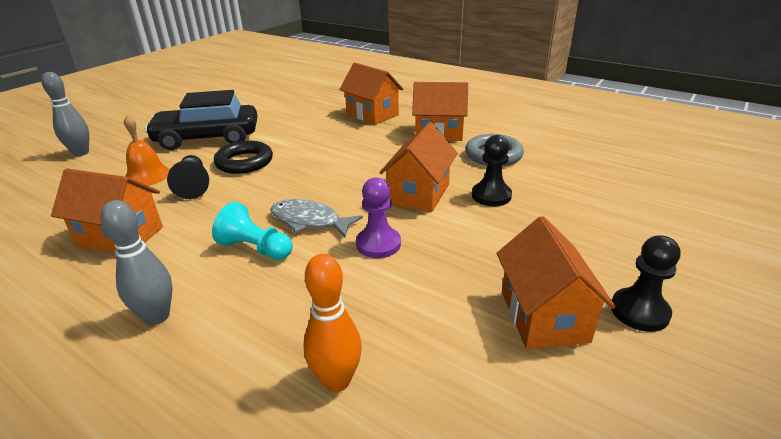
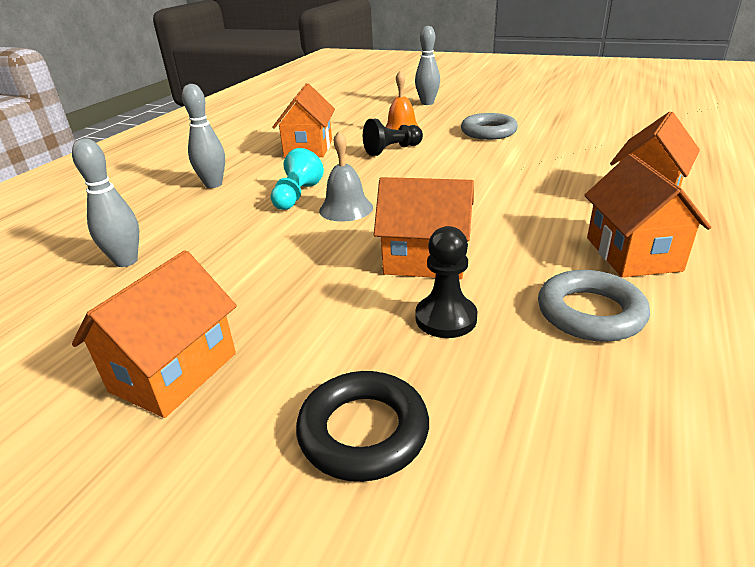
camera: 80 degrees right, 0 degrees up
black car [144,90,257,150] -> grey ring [461,113,518,140]
black ring [214,141,273,174] -> black ring moved to [296,371,429,482]
grey fish [270,199,363,237] -> grey bell [319,131,373,222]
orange bowling pin [304,254,362,392] -> grey bowling pin [72,138,139,267]
purple pawn [356,177,401,258] -> none
orange house [497,216,616,349] -> orange house turned 45 degrees counterclockwise [72,250,237,418]
black pawn [611,235,680,332] -> none

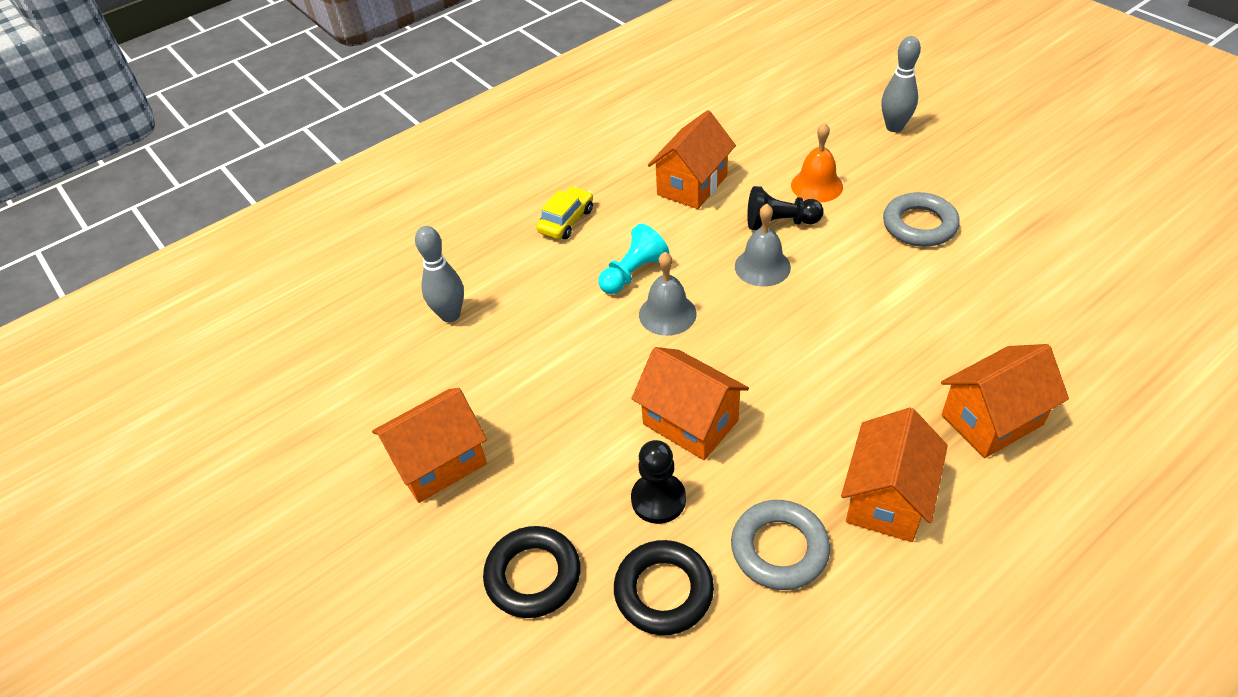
camera: 30 degrees right, 15 degrees up
grey bowling pin [182,84,225,188] -> yellow car [536,186,593,239]
none -> black ring [614,540,714,635]
none -> grey bell [735,204,791,287]

